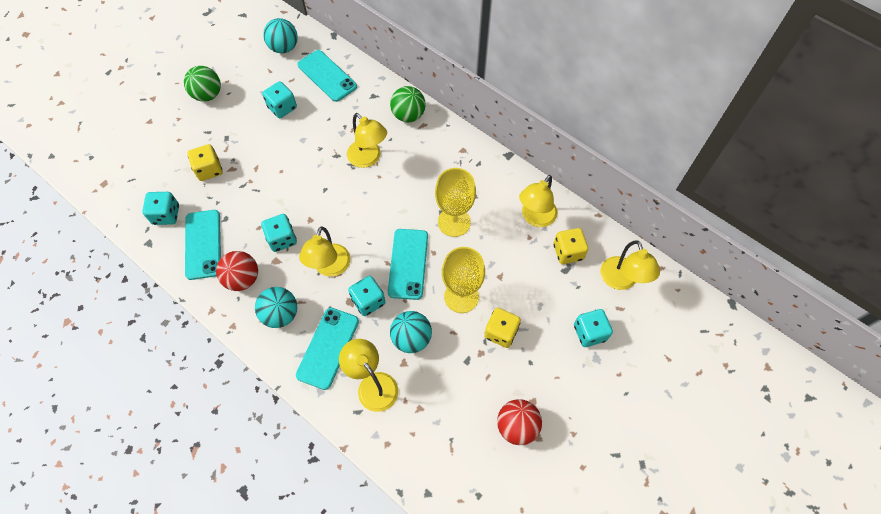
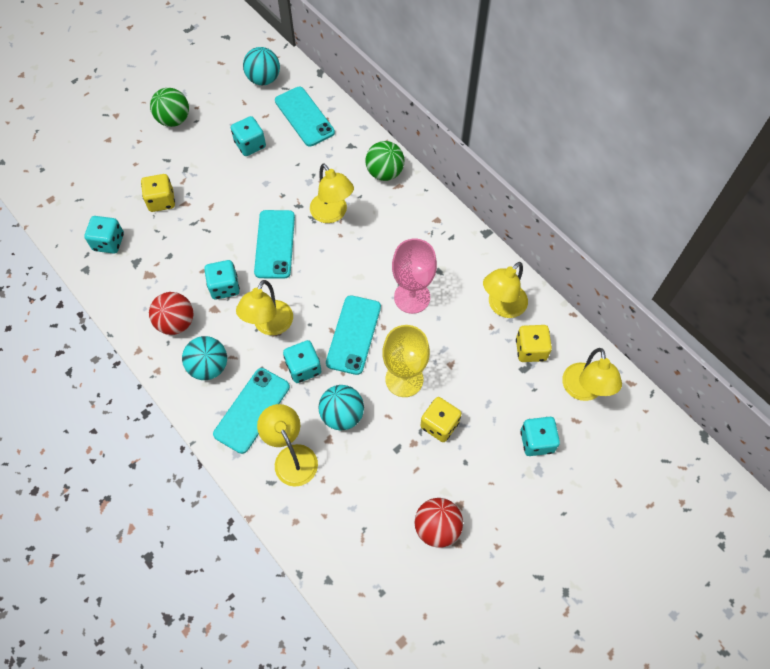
camera: 10 degrees right, 0 degrees up
turquoise phone [185,210,221,280] -> turquoise phone moved to [254,210,295,279]
yellow goblet [435,168,476,237] -> pink goblet [392,239,437,314]

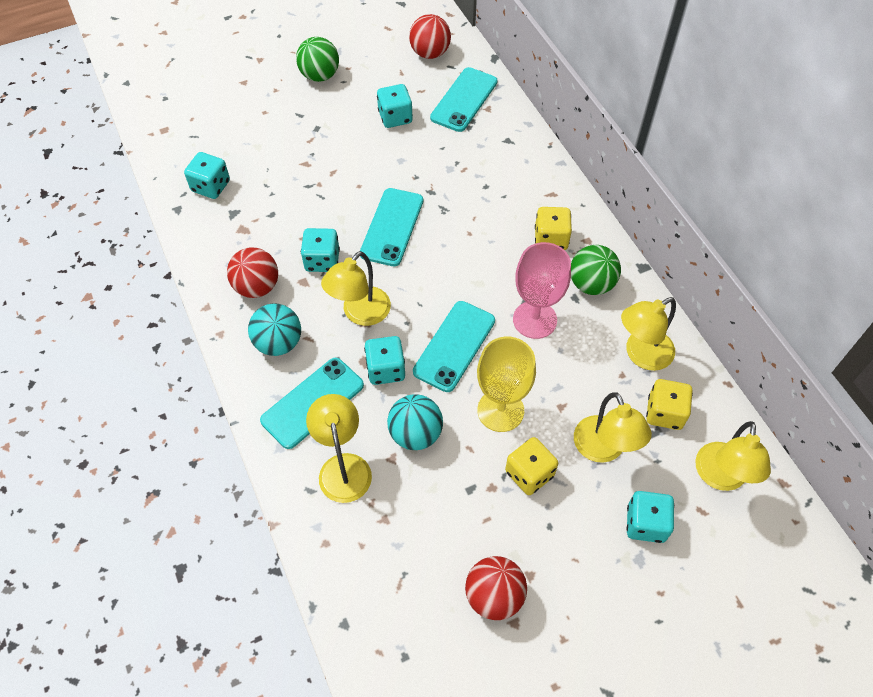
camera: 15 degrees right, 5 degrees down
yellow dice [141,174,175,212] -> yellow dice moved to [535,207,572,250]
turquoise ball [243,47,280,85] -> red ball [409,14,451,59]
turquoise phone [275,87,335,146] -> turquoise phone turned 45 degrees clockwise [430,67,498,132]
yellow lamp [310,163,354,223] -> yellow lamp moved to [574,392,652,463]
green ball [365,141,404,181] -> green ball moved to [571,245,621,295]

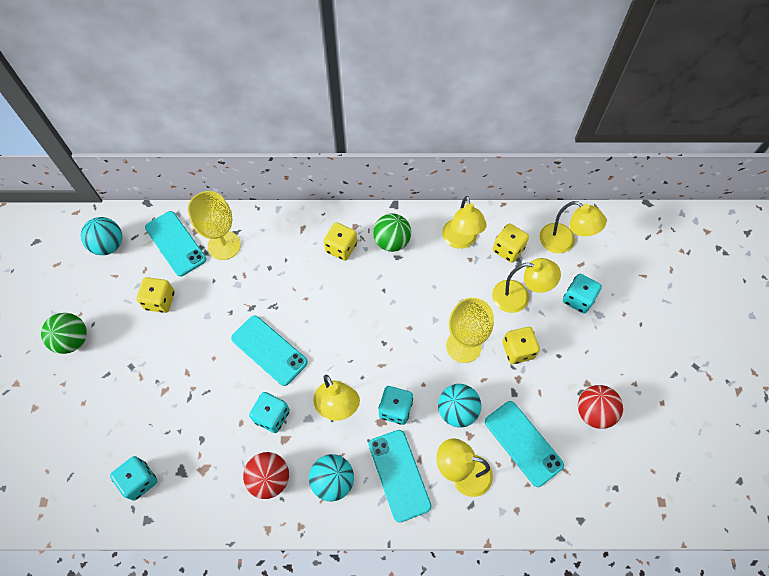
camera: 65 degrees left, 5 degrees up
turquoise dice [377,84,413,128] -> yellow dice [136,277,175,313]
red ball [409,14,451,59] -> turquoise ball [81,217,122,255]
turquoise phone [413,301,495,392] -> turquoise phone moved to [485,401,564,487]
pink goblet [513,242,571,339] -> none
none -> yellow goblet [188,191,241,260]

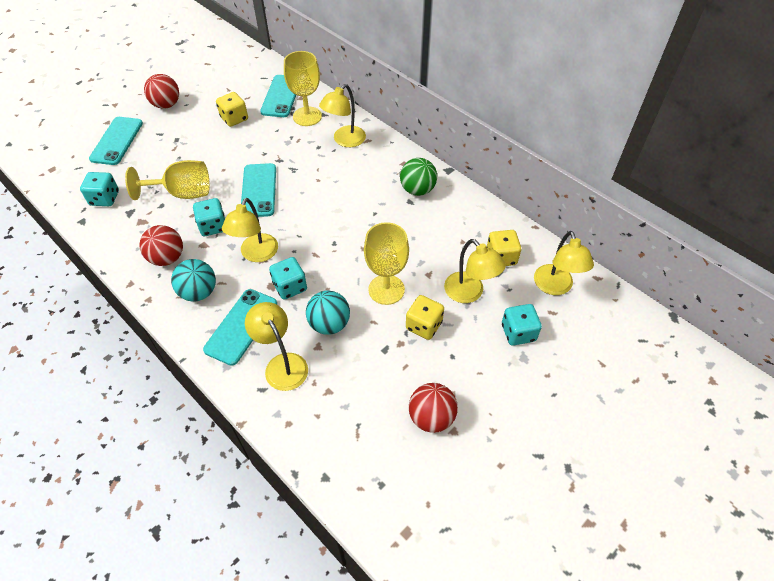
camera: 45 degrees right, 10 degrees down
green ball [41,313,87,354] -> red ball [144,74,179,109]
turquoise ball [81,217,122,255] -> none
yellow dice [324,222,357,261] -> none
yellow lamp [442,196,487,249] -> yellow lamp moved to [319,84,366,147]
turquoise phone [485,401,564,487] -> turquoise phone moved to [89,117,143,165]
none -> yellow goblet [125,160,210,200]

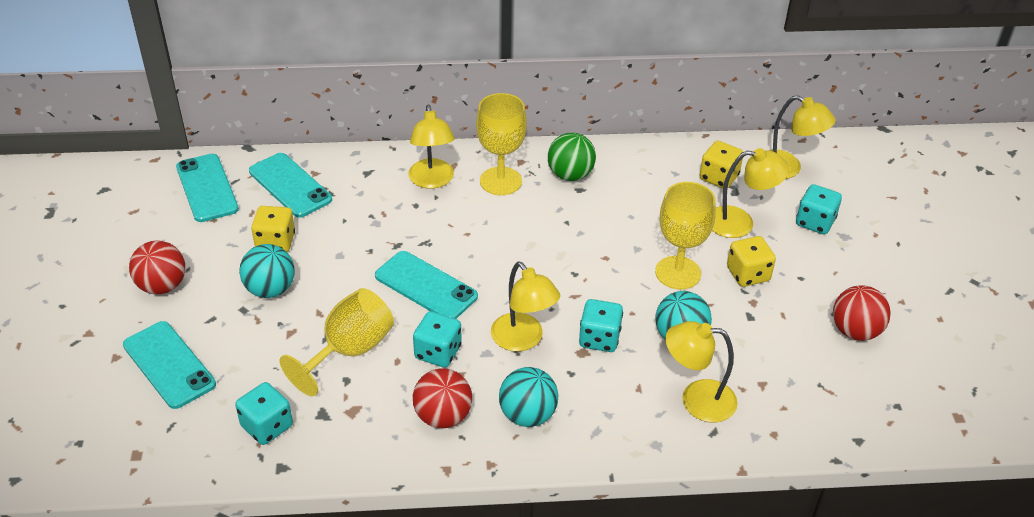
camera: 50 degrees left, 10 degrees down
turquoise phone [203,289,277,366] -> turquoise phone moved to [176,154,239,222]
yellow goblet [284,51,322,126] -> yellow goblet moved to [476,93,527,195]
none -> turquoise ball [239,244,295,298]

